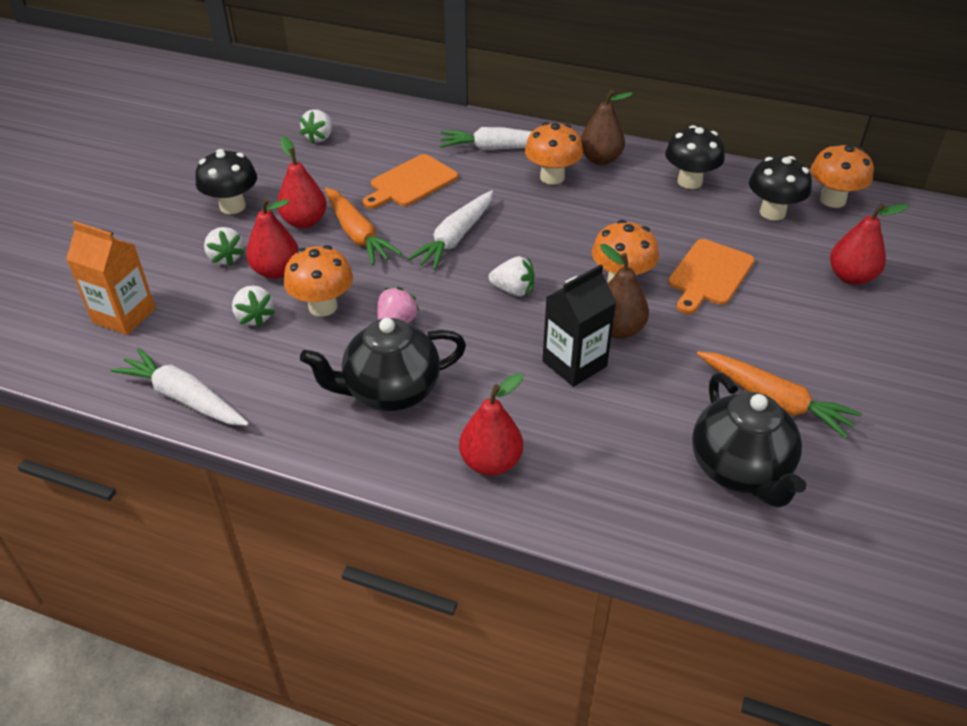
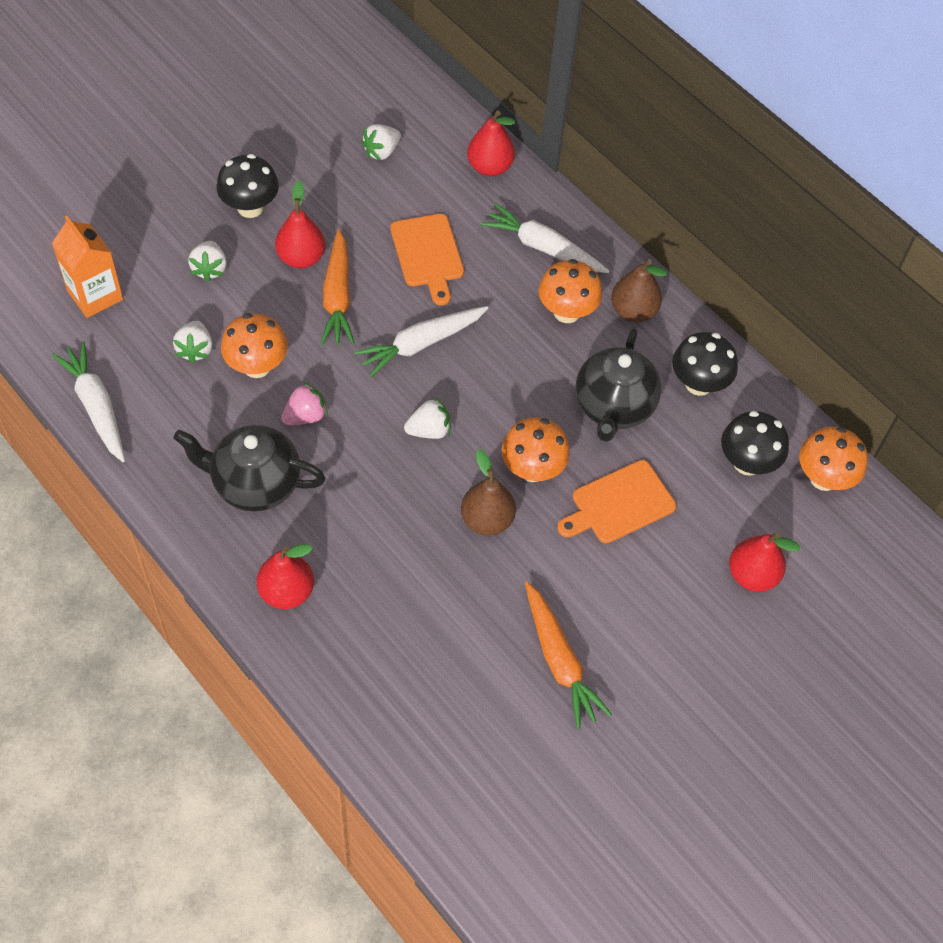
camera: 25 degrees right, 15 degrees up
red pear [246,198,299,279] -> red pear moved to [467,111,515,176]
orange cutting board [362,154,458,209] -> orange cutting board turned 90 degrees counterclockwise [390,214,464,305]
white strawberry [489,256,535,296] -> white strawberry turned 60 degrees counterclockwise [404,398,451,439]
black carton [542,264,616,387] -> none
black teapot [692,373,807,507] -> black teapot moved to [575,328,662,442]

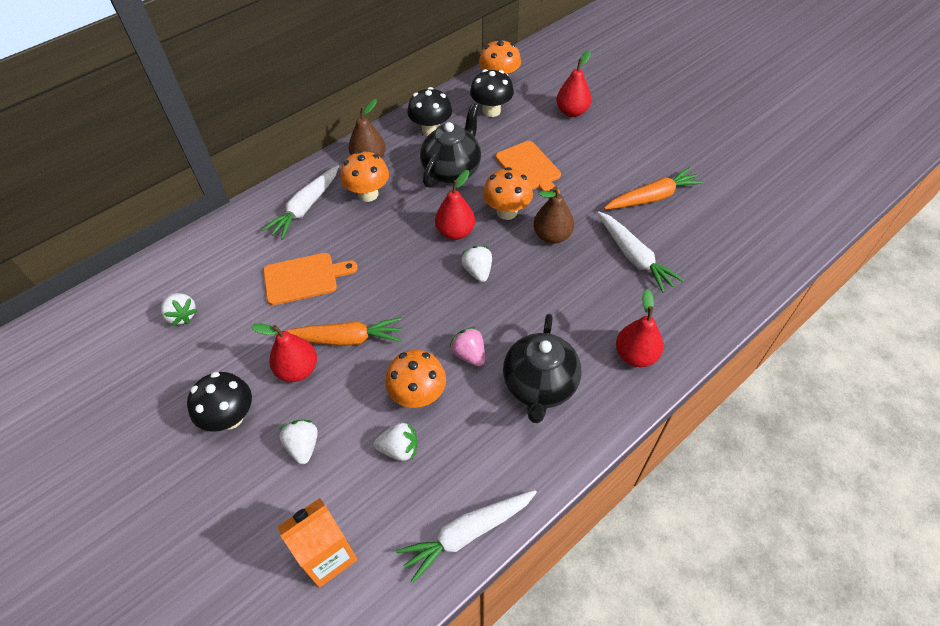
camera: 85 degrees left, 5 degrees down
white strawberry [188,241,227,282] -> white strawberry turned 105 degrees counterclockwise [279,420,318,464]
white carrot [355,306,488,377] -> white carrot moved to [597,211,684,293]
red pear [467,111,515,176] -> red pear moved to [435,170,475,240]
black teapot [575,328,662,442] -> black teapot turned 75 degrees counterclockwise [420,103,481,188]

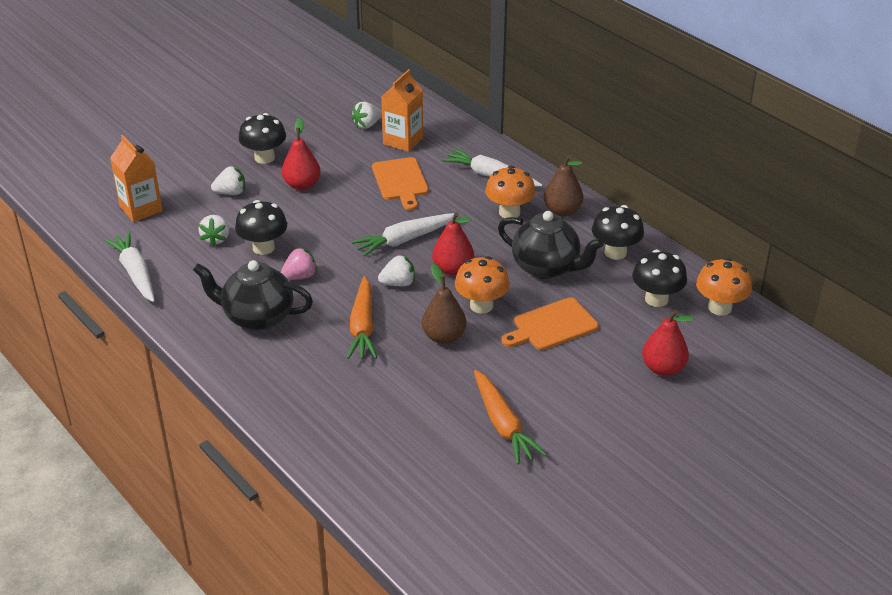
camera: 90 degrees right, 15 degrees down
orange carrot [275,317,402,346] -> orange carrot moved to [347,276,377,359]
orange mushroom [385,350,446,408] -> black mushroom [235,200,287,255]
white carrot [597,211,684,293] -> white carrot moved to [352,213,454,257]
red pear [616,289,664,367] -> none
none -> orange carton [381,69,423,152]

